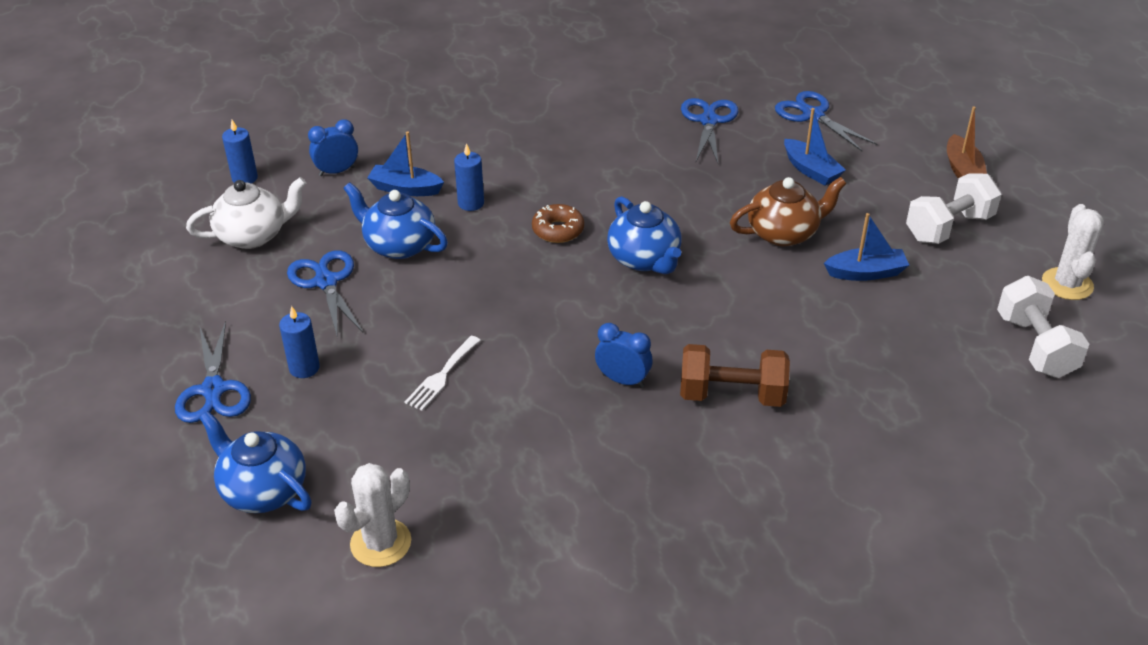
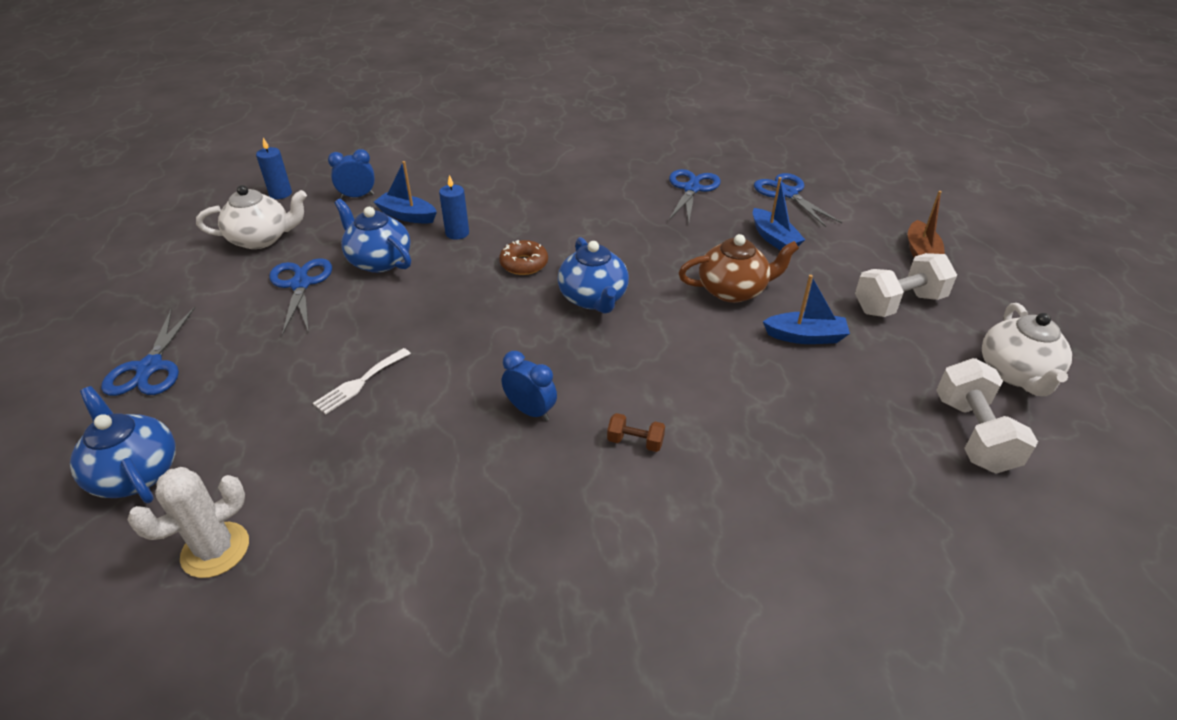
camera: 10 degrees right, 0 degrees up
blue candle [279,306,320,378] -> none
brown dumbbell [680,344,790,407] -> brown dumbbell [607,413,665,452], size x0.49
white cactus [1042,204,1104,300] -> white teapot [982,303,1072,396]

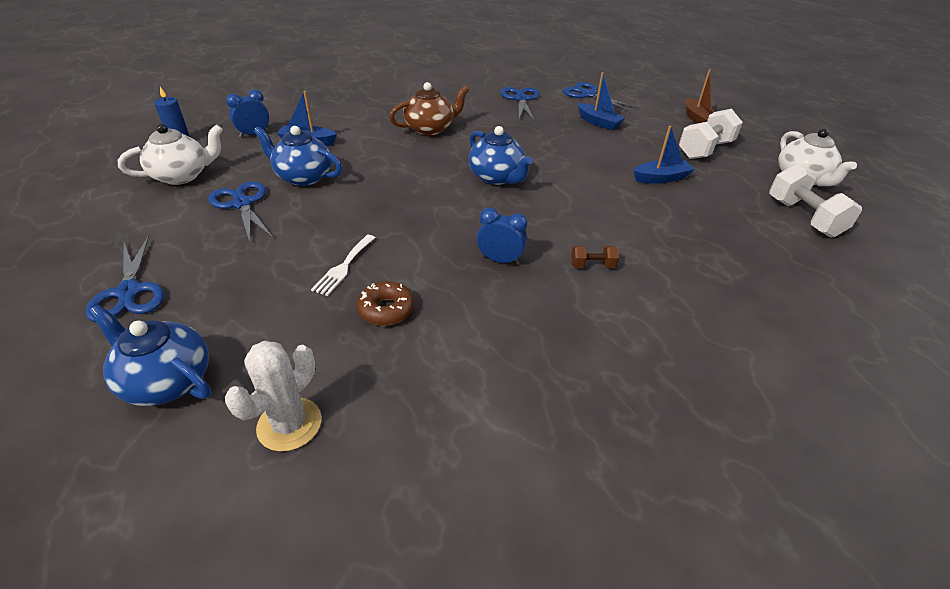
camera: 20 degrees left, 0 degrees up
blue candle [439,175,469,240] -> none
brown donut [499,240,548,275] -> brown donut moved to [356,281,414,326]
brown teapot [679,234,799,303] -> brown teapot moved to [389,82,469,136]

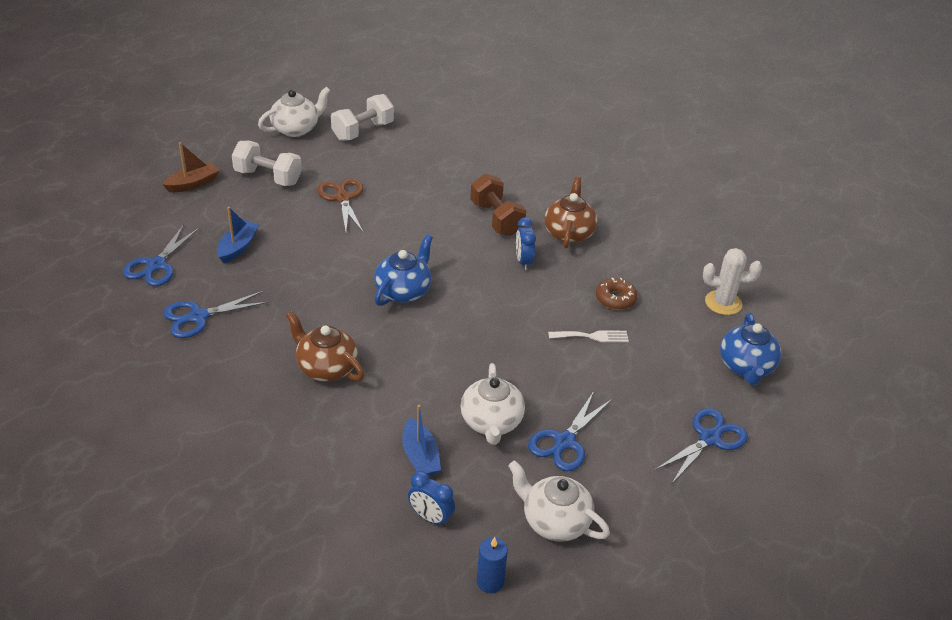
camera: 115 degrees left, 0 degrees up
blue teapot [254,126,342,186] -> white teapot [461,363,525,445]
brown dumbbell [571,245,619,268] -> brown dumbbell [470,174,526,236], size x2.03
blue boat [633,126,694,184] -> brown scissors [317,178,364,233]
none -> brown teapot [544,177,598,249]

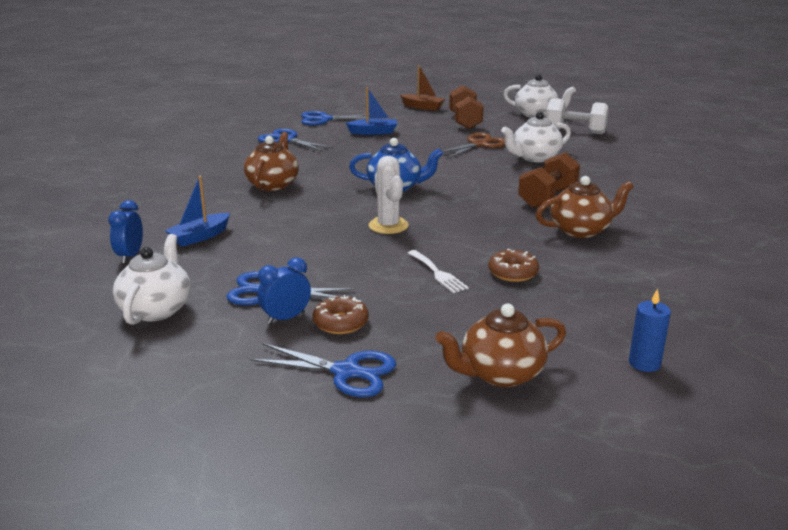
camera: 65 degrees right, 15 degrees down
white dumbbell [232,141,302,186] -> brown dumbbell [449,85,484,129]
white teapot [461,363,525,445] -> white teapot moved to [501,112,571,162]
blue candle [477,537,508,593] -> blue candle moved to [629,289,671,372]
blue clock [516,217,536,270] -> blue clock moved to [258,257,311,324]
white cactus [703,248,762,315] -> white cactus moved to [369,156,409,234]
blue teapot [720,313,781,385] -> brown teapot [436,304,566,387]
none -> brown donut [313,295,369,334]

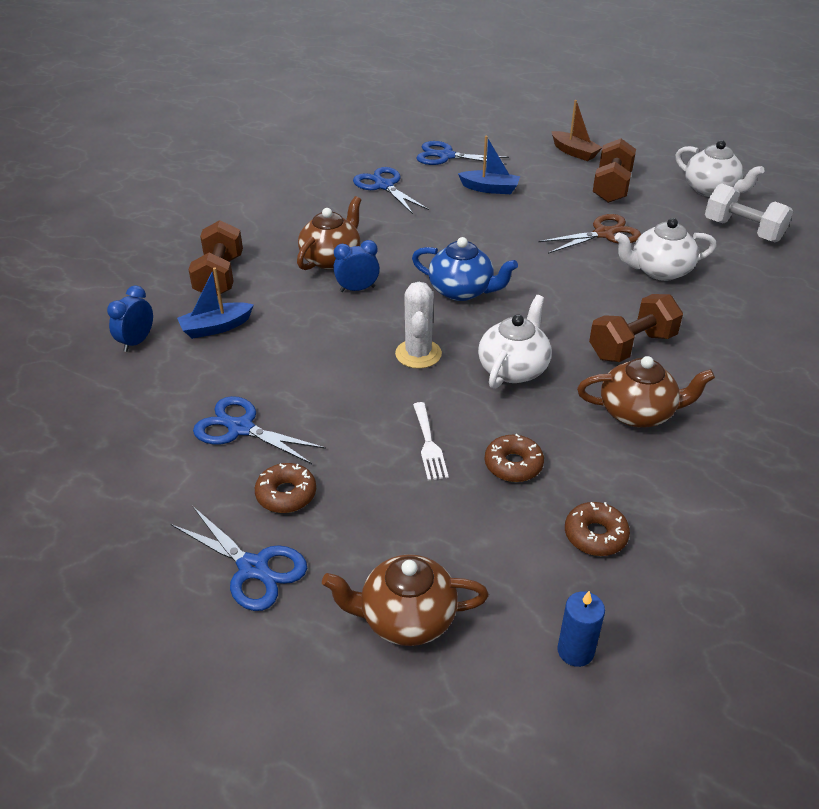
camera: 20 degrees right, 15 degrees up
white teapot [113,234,191,325] -> white teapot moved to [478,295,551,389]
blue clock [258,257,311,324] -> blue clock moved to [333,240,380,292]
none -> brown dumbbell [188,220,243,296]
none -> brown donut [565,502,630,556]

